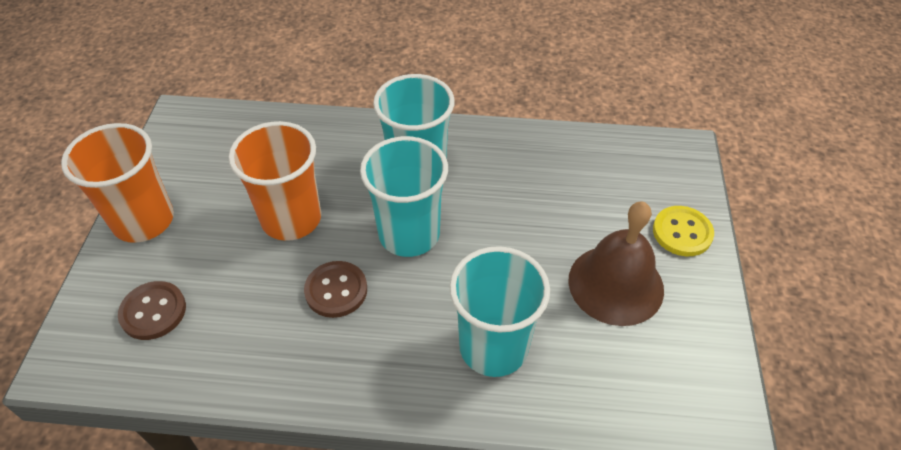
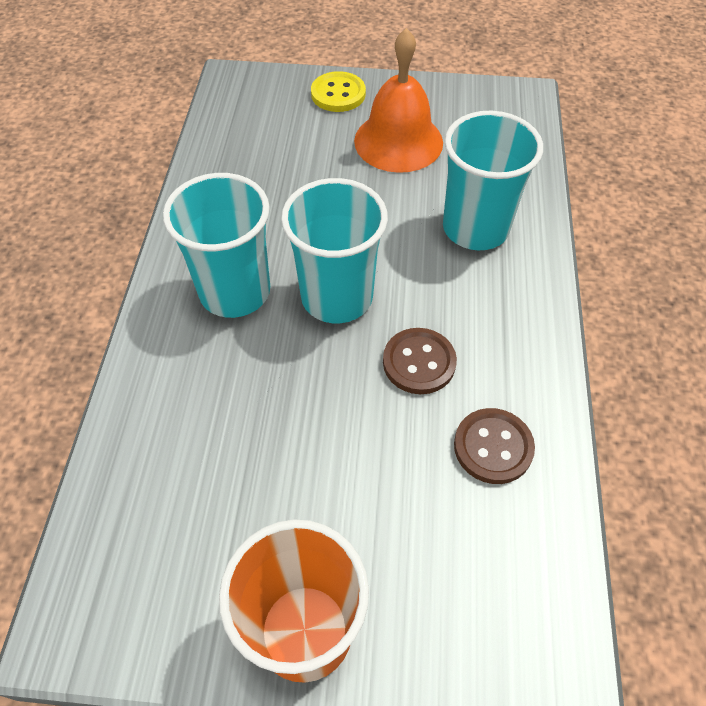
camera: 90 degrees left, 5 degrees up
brown button [118,281,186,340] -> brown button moved to [454,408,535,484]
orange cup [229,121,321,241] -> none
brown bell [568,201,664,326] -> orange bell [354,28,443,173]

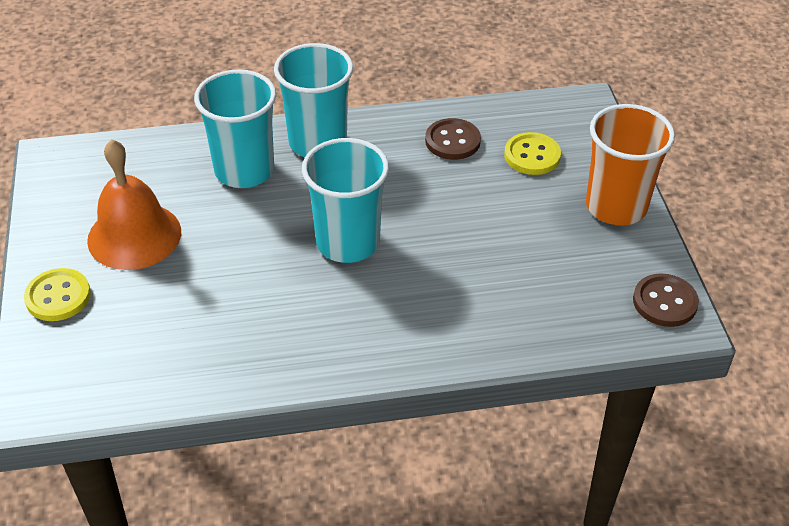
camera: 105 degrees left, 10 degrees down
turquoise cup [163,173,270,318] -> turquoise cup moved to [274,43,353,157]
brown button [383,328,457,394] -> brown button moved to [633,273,699,327]
none -> yellow button [504,132,561,175]

